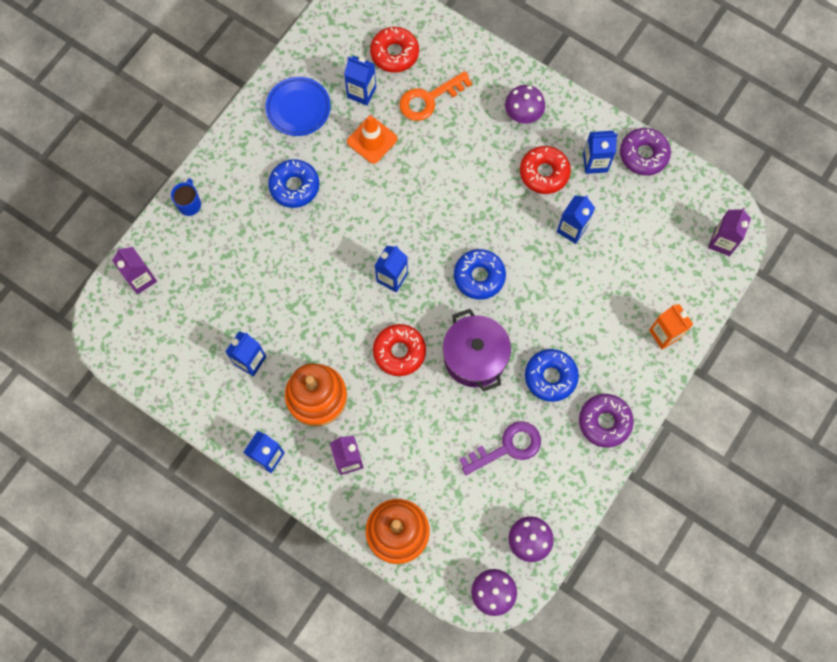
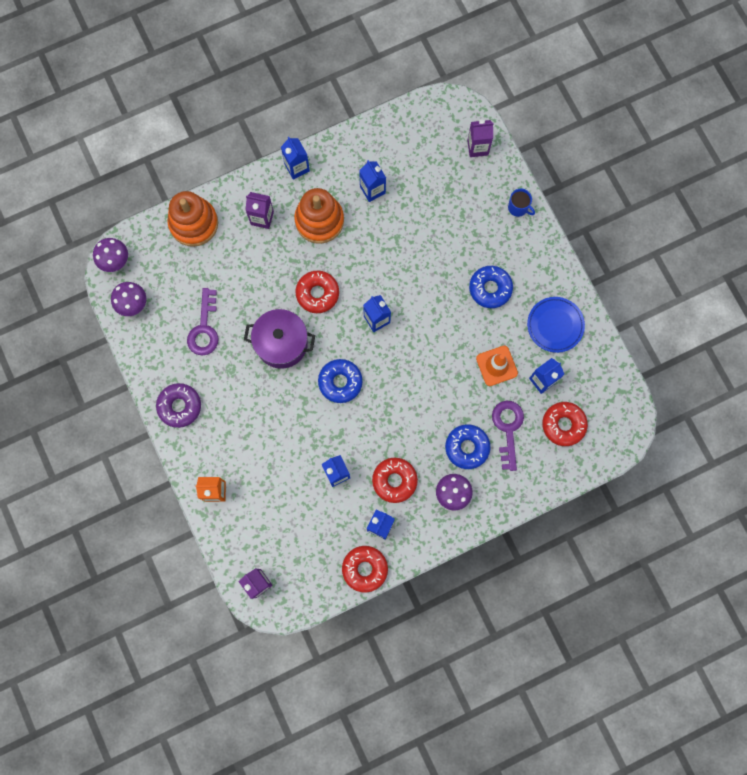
camera: 120 degrees right, 5 degrees up
orange key [400,71,472,121] -> purple key [492,401,524,471]
blue donut [525,349,579,402] -> blue donut moved to [445,424,490,469]
purple donut [620,128,671,176] -> red donut [342,546,388,593]

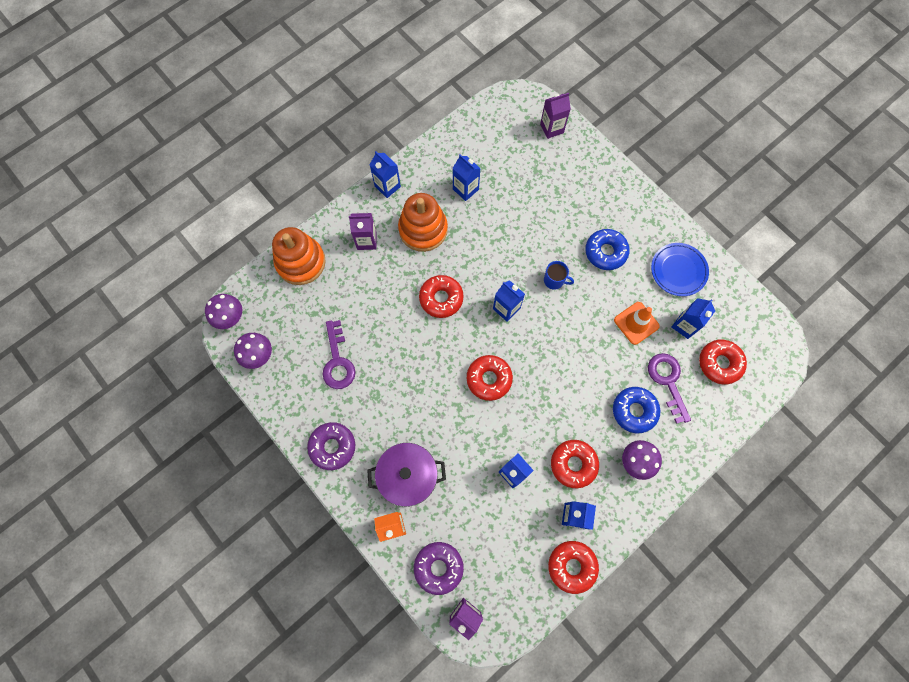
camera: 15 degrees left, 5 degrees down
purple pot [244,309,315,369] -> purple pot moved to [367,443,446,507]
blue donut [318,359,363,403] -> red donut [467,355,513,401]
blue mug [508,189,535,217] -> blue mug moved to [544,261,574,290]
none -> purple donut [414,542,464,595]

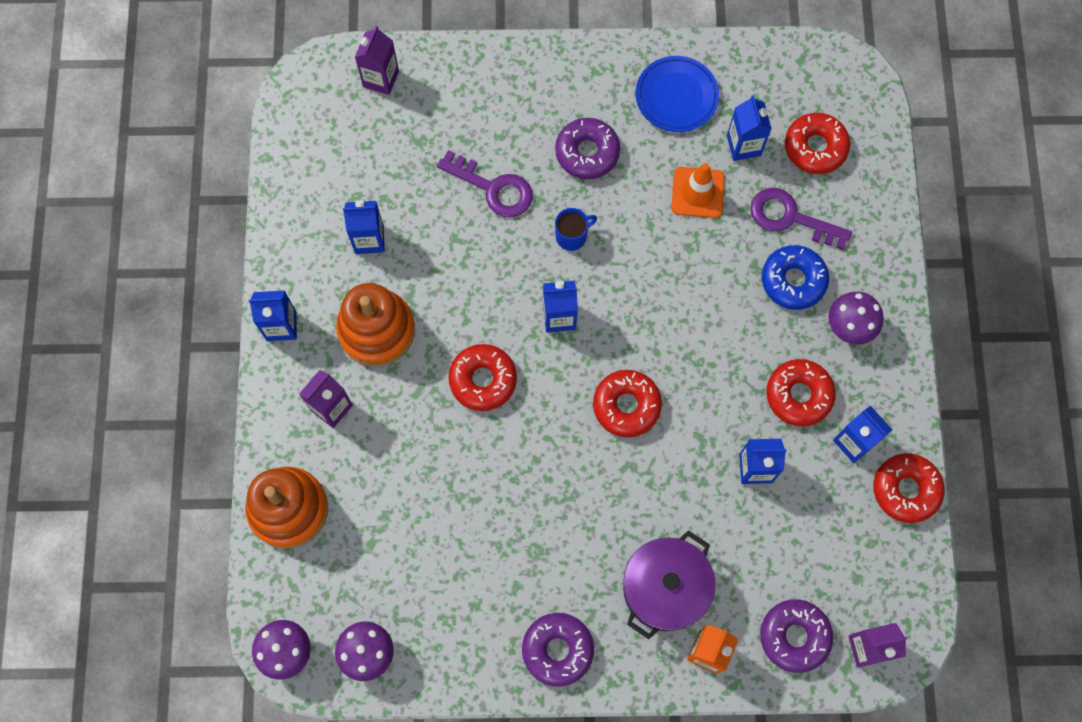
camera: 50 degrees left, 0 degrees up
purple key [323,320,356,389] -> purple key moved to [437,150,533,218]
blue donut [585,229,630,270] -> purple donut [555,118,620,179]

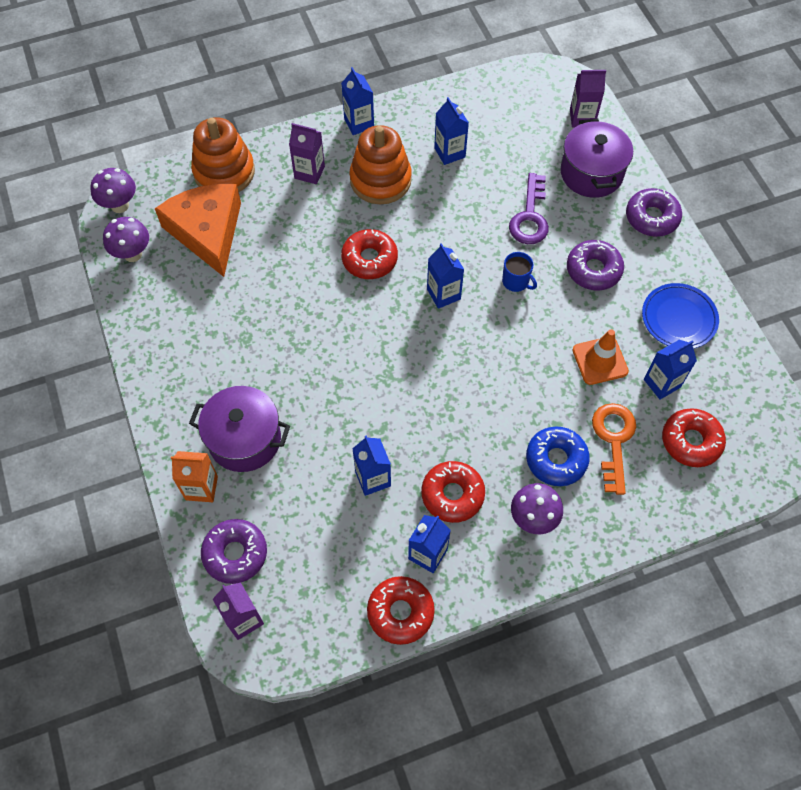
camera: 70 degrees right, 10 degrees down
purple donut [522,613,594,687] -> purple donut moved to [626,188,682,237]
red donut [593,370,662,437] -> none
purple key [750,188,852,250] -> orange key [592,403,636,495]
none -> orange cheese [155,184,241,277]
none -> purple pot [560,119,633,198]

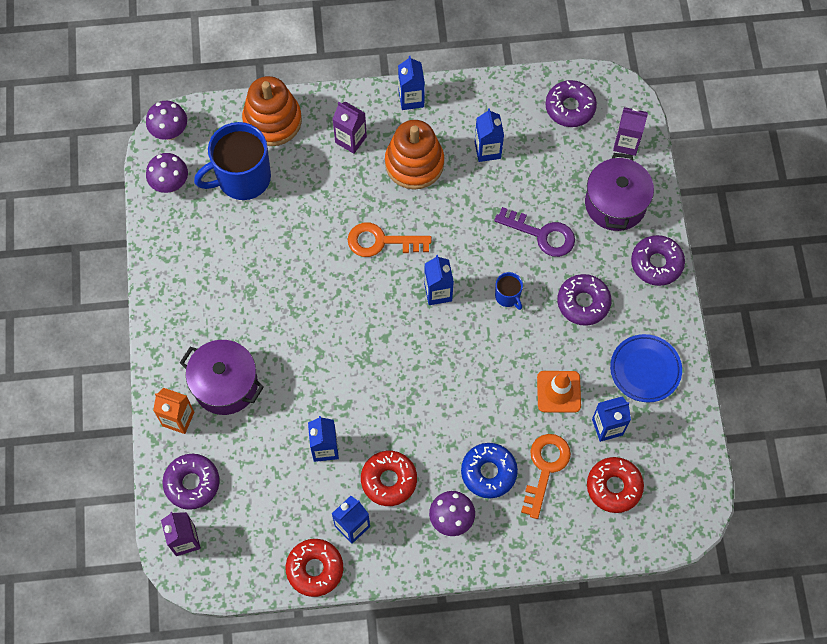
camera: 15 degrees right, 5 degrees up
orange cheese [155,184,241,277] -> blue mug [194,122,271,200]
red donut [341,229,398,279] -> orange key [347,223,431,257]
purple key [509,173,549,244] -> purple key turned 90 degrees counterclockwise [494,207,575,257]
none -> purple donut [545,80,597,127]

